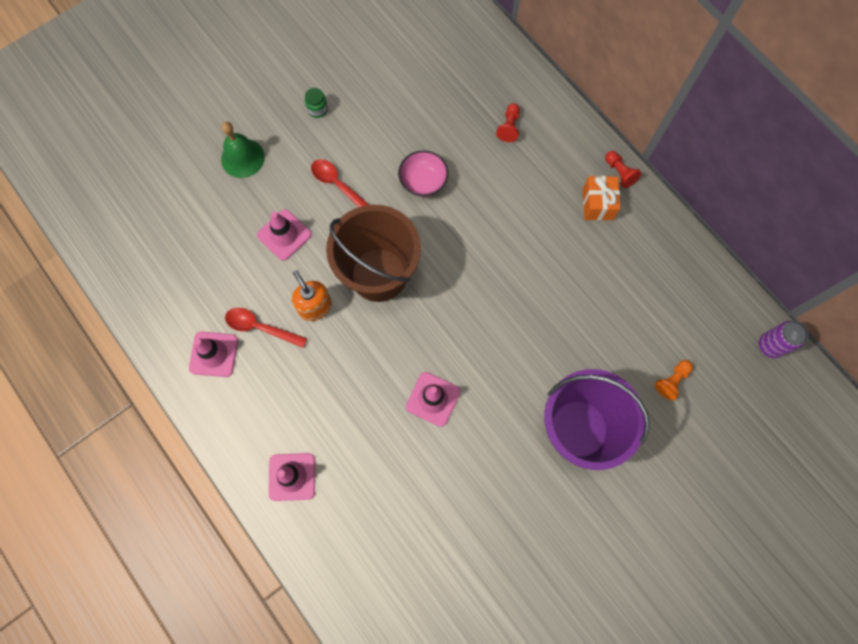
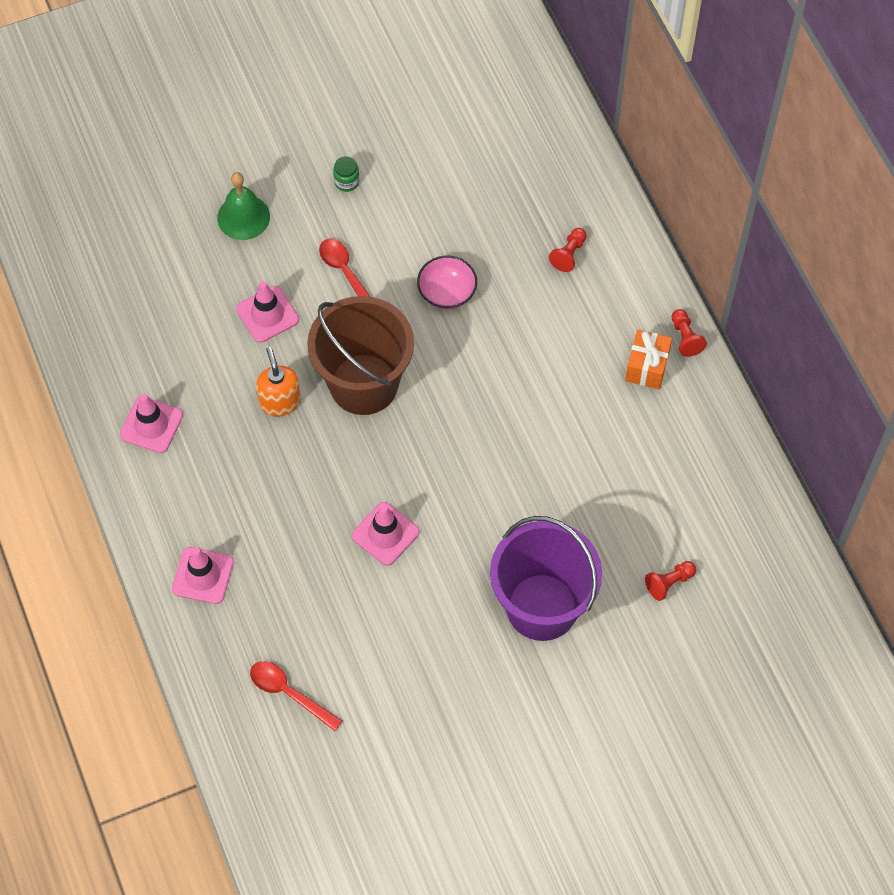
camera: 15 degrees right, 10 degrees down
red spoon [225,308,307,348] -> red spoon moved to [250,661,343,731]
orange pawn [655,360,693,400] -> red pawn [645,561,696,601]
purple can [759,321,808,358] -> none

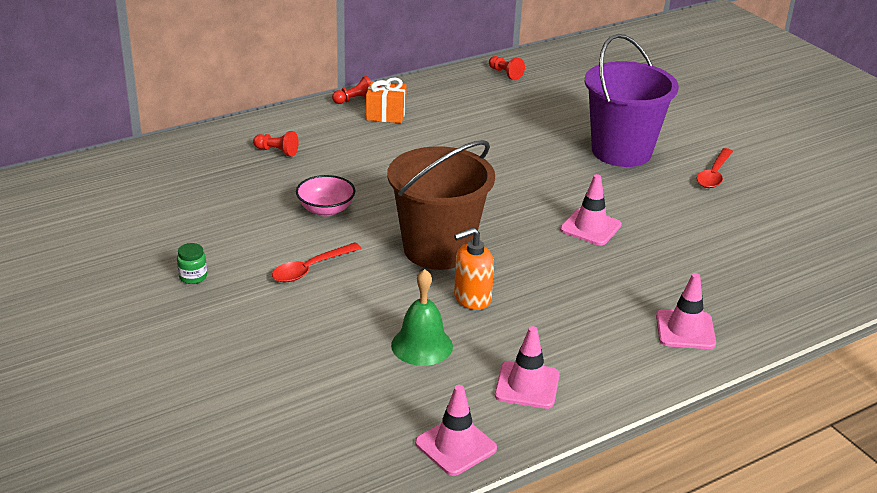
camera: 100 degrees left, 30 degrees down
green bell [217,172,270,240] -> green bell moved to [391,269,453,366]
pink traffic cone [236,281,299,343] -> pink traffic cone moved to [415,385,497,476]
red spoon [250,661,343,731] -> red spoon moved to [697,148,733,188]
red pawn [645,561,696,601] -> red pawn moved to [489,56,525,80]

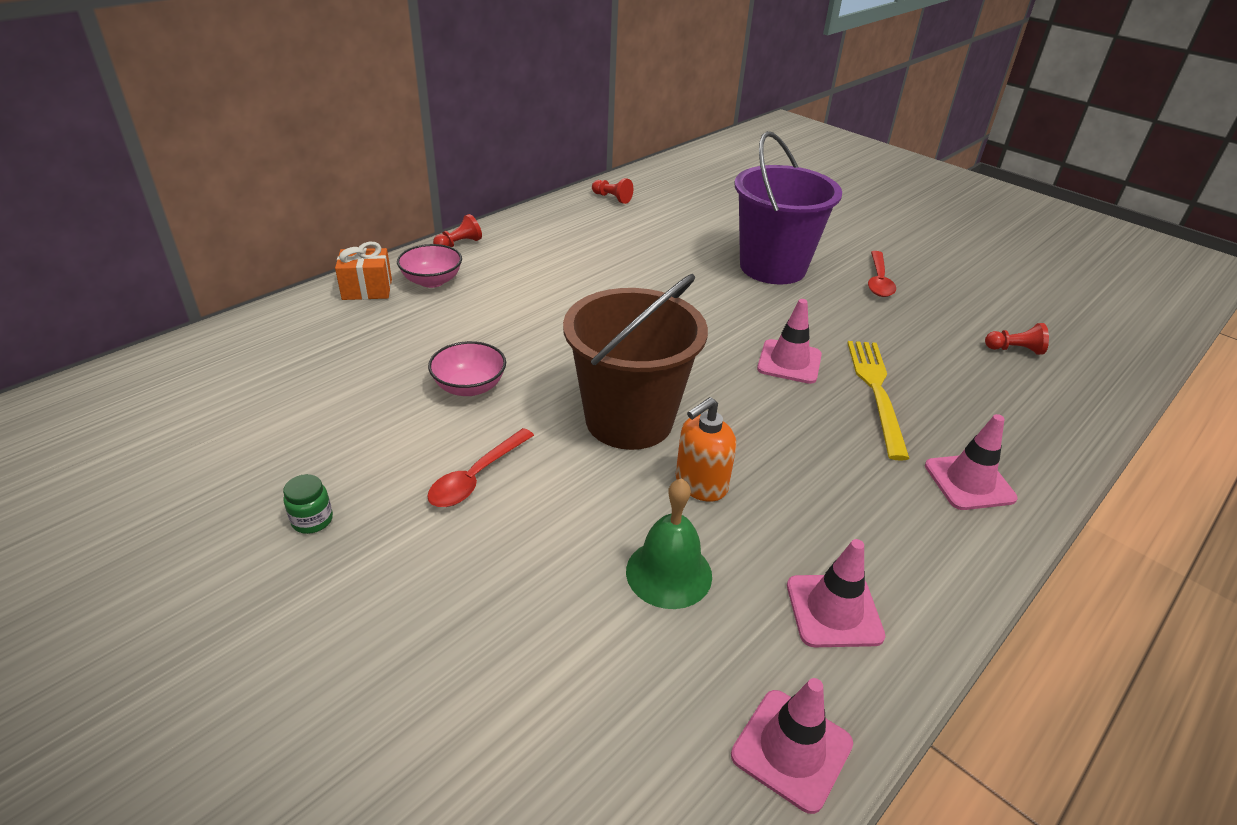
camera: 15 degrees left, 5 degrees up
red pawn [253,131,299,157] -> red pawn moved to [985,323,1049,355]
orange gift [366,77,407,123] -> orange gift moved to [335,241,392,300]
none -> pink bowl [397,244,462,288]
none -> yellow fork [847,341,910,461]

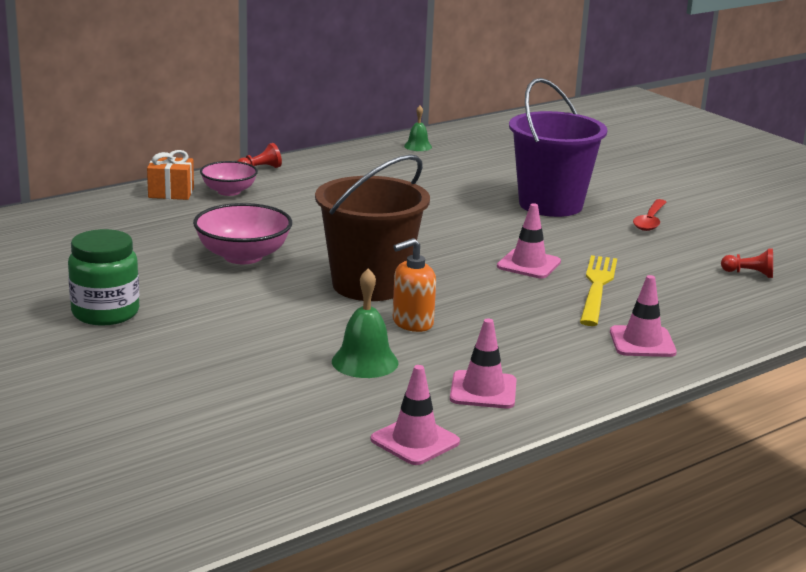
camera: 10 degrees right, 15 degrees down
green jar [283,474,333,534] -> green jar [68,229,139,326], size x2.17
red spoon [427,428,534,507] -> none
pink bowl [428,341,506,396] -> pink bowl [193,203,292,264], size x1.53
red pawn [592,178,633,204] -> green bell [404,106,432,151]

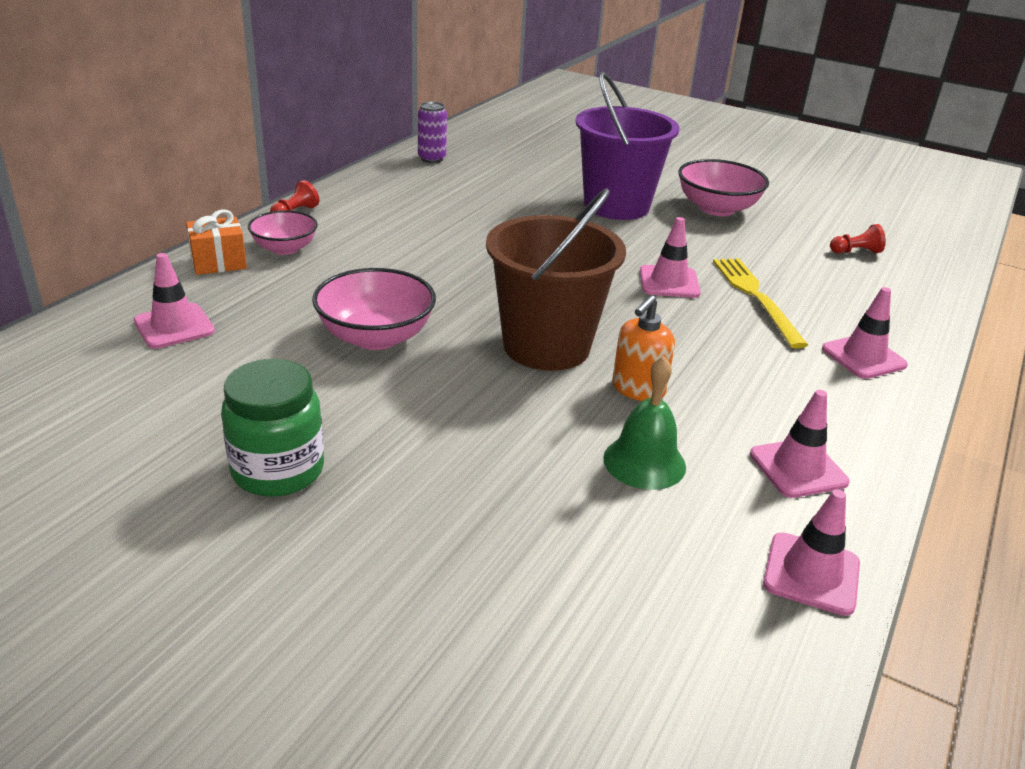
camera: 25 degrees left, 10 degrees up
green bell [404,106,432,151] -> purple can [418,102,447,163]
red spoon [633,199,666,231] -> pink bowl [678,159,769,216]
none -> pink traffic cone [134,253,215,349]

